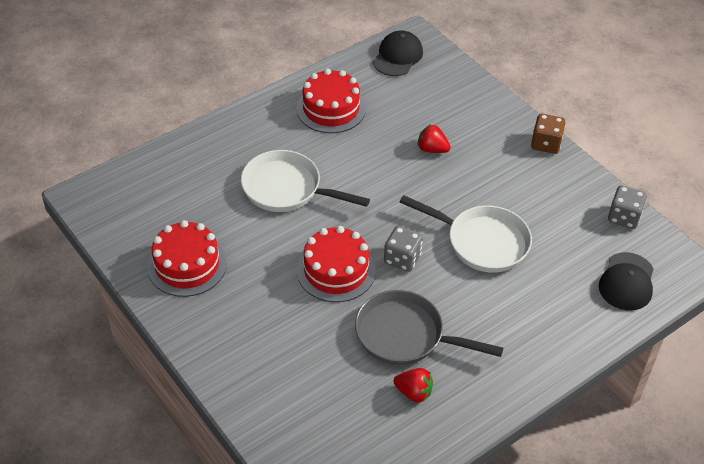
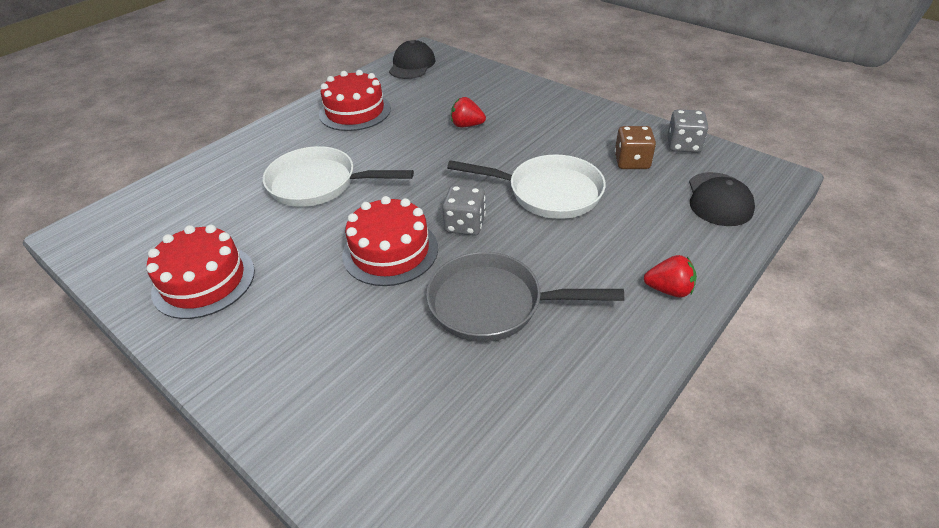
camera: 10 degrees left, 5 degrees down
red strawberry [393,368,433,403] -> red strawberry moved to [644,255,697,298]
brown dice [531,114,566,154] -> brown dice moved to [615,126,656,169]

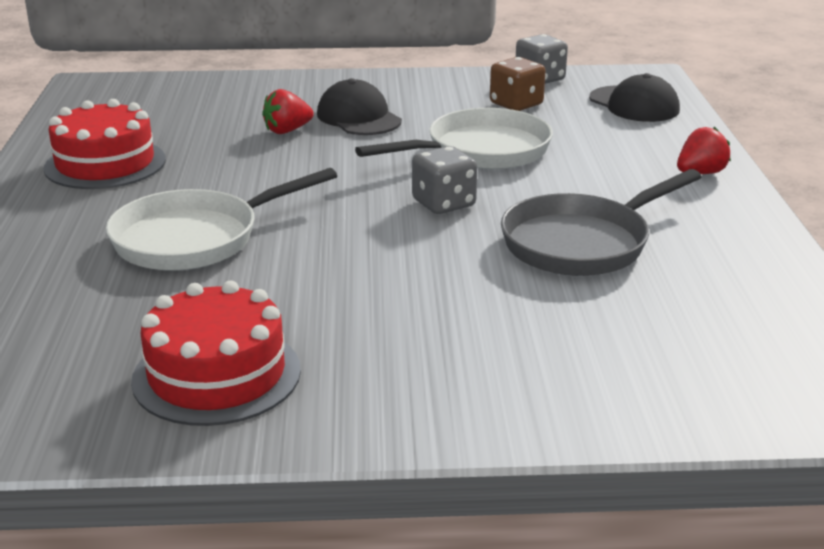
camera: 45 degrees left, 15 degrees down
red cake [342,196,438,286] -> none
black cap [389,40,436,79] -> black cap moved to [317,78,402,135]

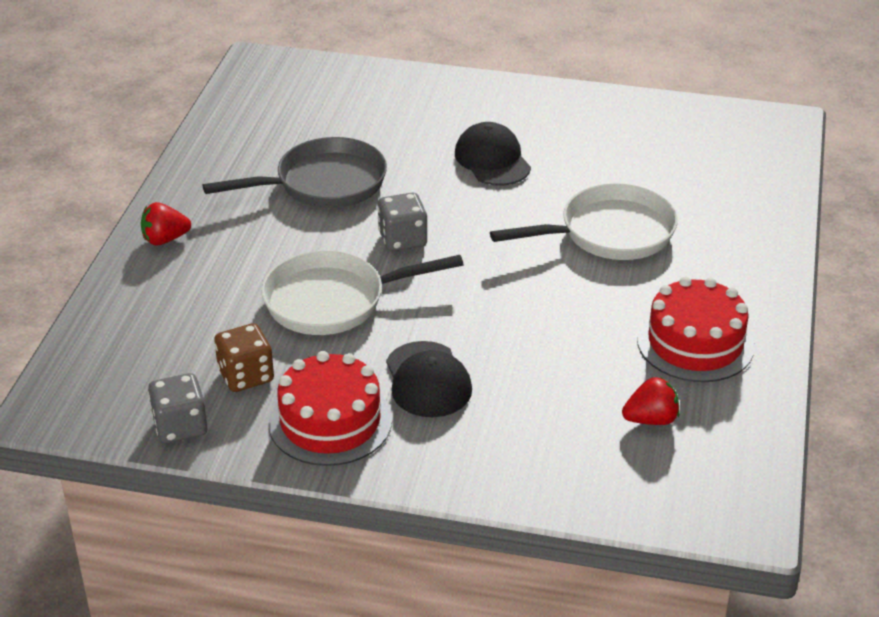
camera: 165 degrees left, 10 degrees up
red cake [131,281,301,426] -> red cake moved to [269,351,392,466]
red strawberry [262,89,314,134] -> red strawberry moved to [622,377,679,425]
black cap [589,73,680,122] -> black cap moved to [455,122,531,186]

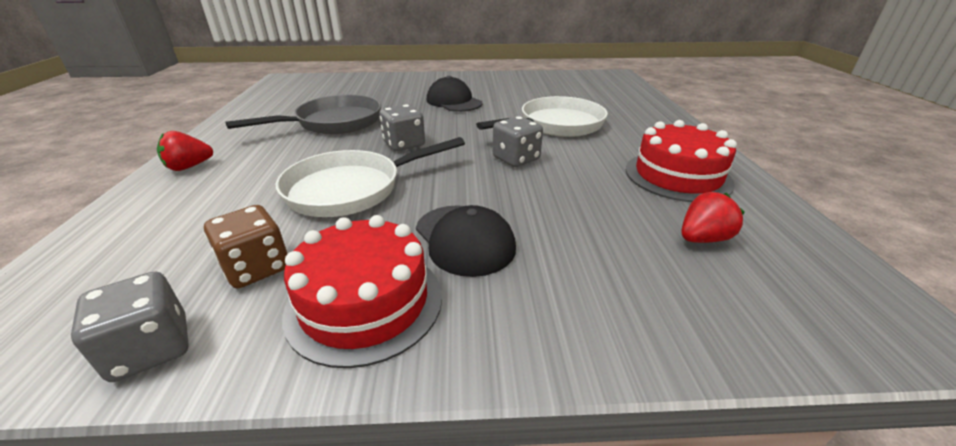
camera: 15 degrees left, 5 degrees down
none -> grey dice [493,116,543,167]

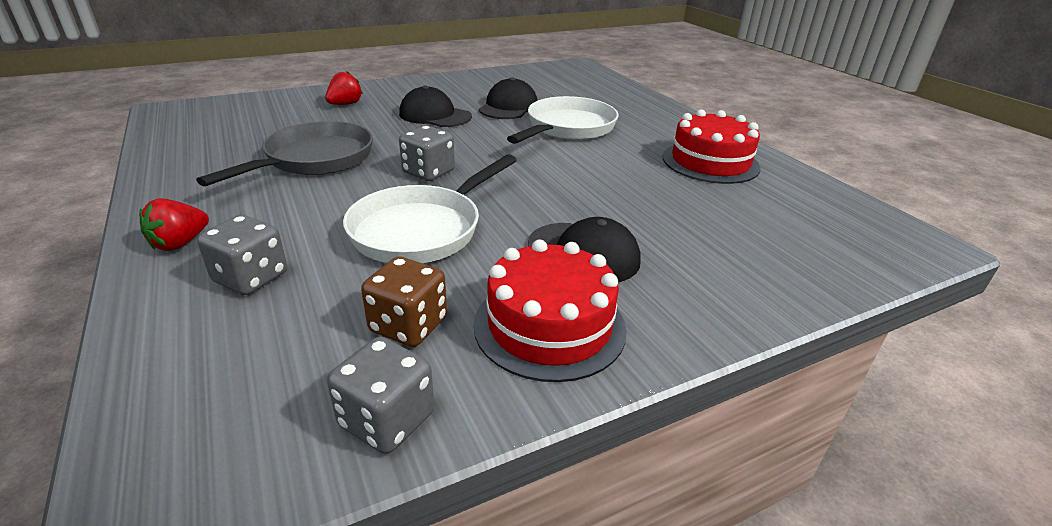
camera: 25 degrees left, 0 degrees up
grey dice [493,116,543,167] -> grey dice moved to [197,215,287,295]
red strawberry [681,192,745,243] -> red strawberry moved to [325,71,363,105]
none -> black cap [479,77,538,119]

